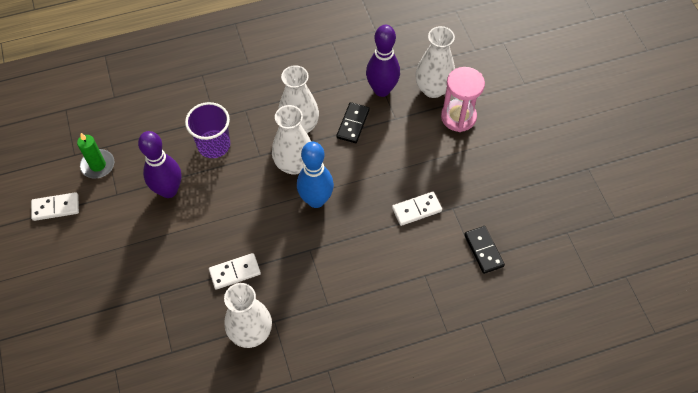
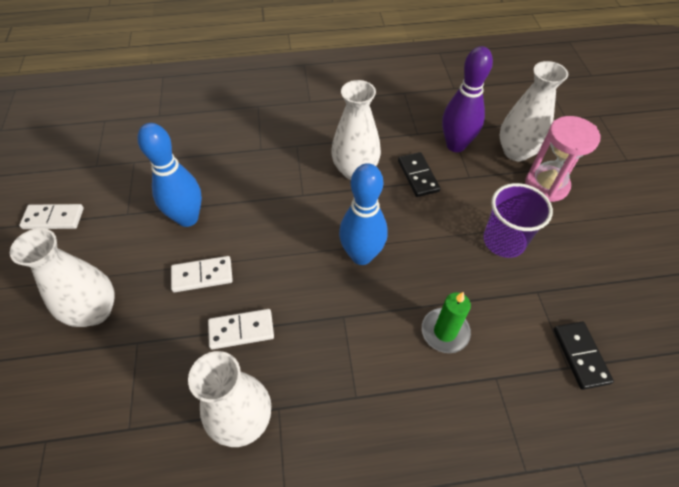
camera: 10 degrees right, 5 degrees down
green candle [77,133,114,178] -> green candle moved to [422,292,471,353]
purple bowling pin [138,131,182,198] -> blue bowling pin [137,123,202,227]
purple cup [185,102,230,158] -> purple cup moved to [483,183,553,258]
white vase [272,105,311,175] -> white vase moved to [10,228,114,327]
black domino [336,102,369,143] -> black domino turned 45 degrees counterclockwise [398,152,440,197]
white domino [392,192,442,226] -> white domino moved to [171,256,233,292]

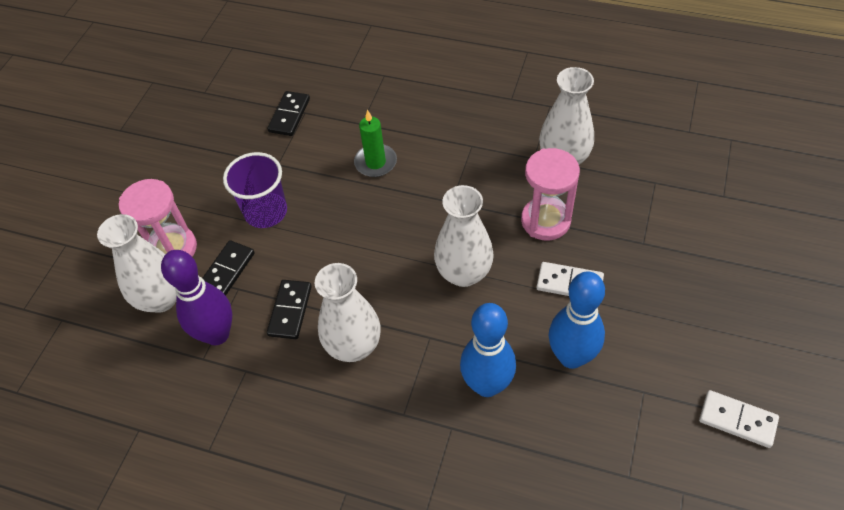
camera: 150 degrees left, 0 degrees up
white vase [10,228,114,327] -> white vase moved to [434,185,494,287]
white domino [208,309,274,350] -> pink hourglass [521,148,580,241]
blue bowling pin [339,163,388,265] -> blue bowling pin moved to [460,303,516,397]
none -> black domino [202,240,255,296]

